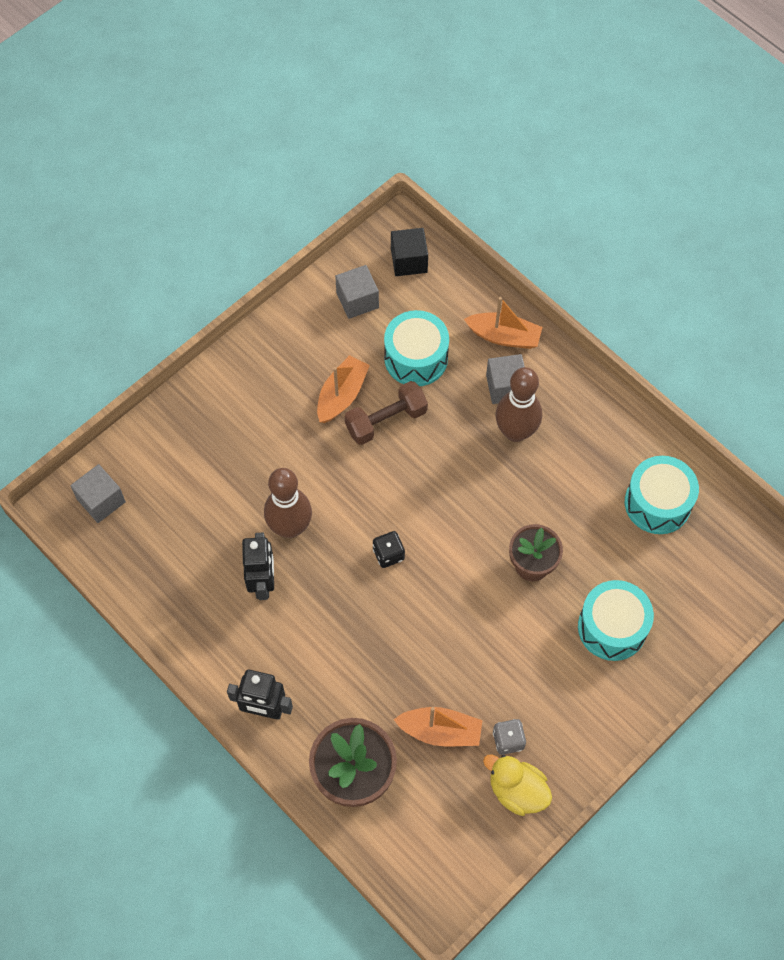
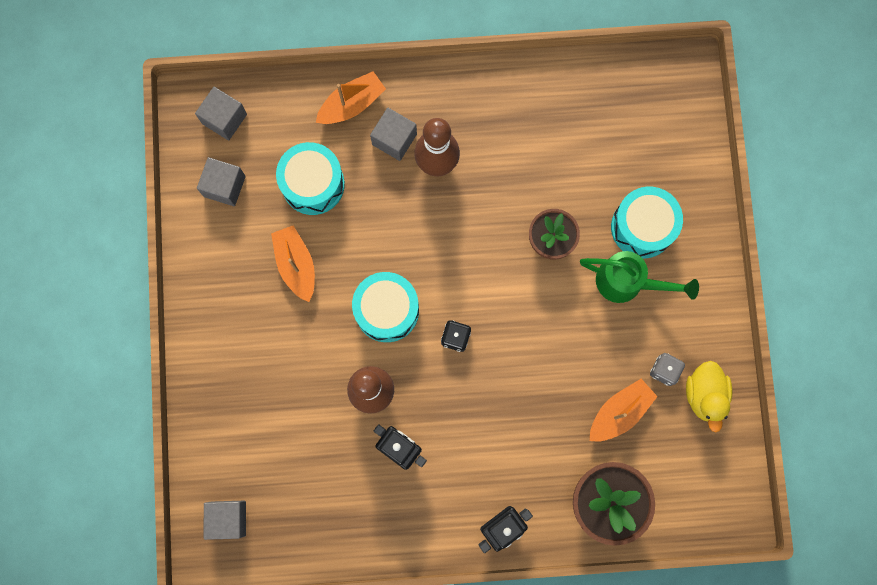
camera: 50 degrees left, 15 degrees up
brown dumbbell [345,381,428,445] -> none
black cube [391,228,428,276] -> grey cube [195,87,247,140]
yellow duck [483,755,552,816] -> yellow duck turned 75 degrees counterclockwise [686,361,732,432]
turquoise drum [625,456,699,534] -> turquoise drum moved to [352,272,419,342]
none -> green watering can [580,251,699,303]

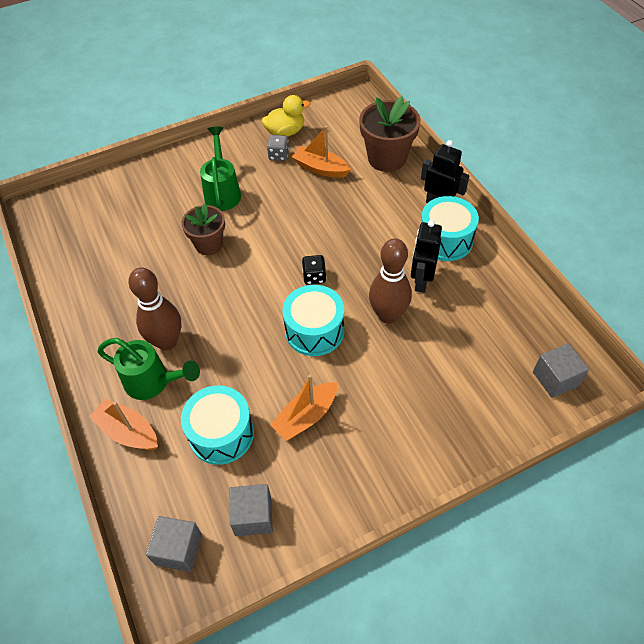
camera: 110 degrees left, 25 degrees down
grey cube [370,108,417,161] -> green watering can [97,338,200,400]
turquoise drum [611,187,683,258] -> turquoise drum moved to [421,196,479,261]

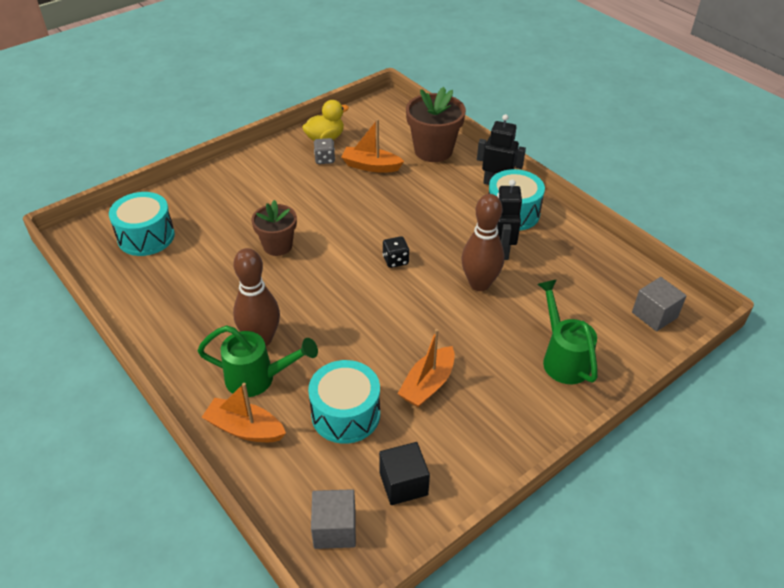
camera: 15 degrees left, 10 degrees down
green watering can [200,127,241,211] -> green watering can moved to [537,279,598,384]
grey cube [230,484,273,536] -> black cube [379,442,430,505]
turquoise drum [282,285,344,356] -> turquoise drum moved to [109,192,175,256]

